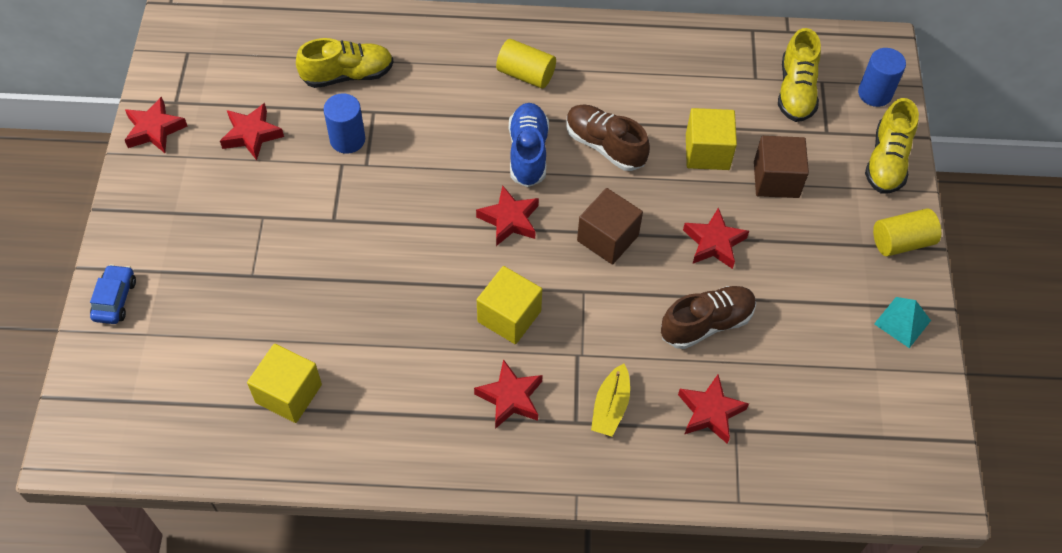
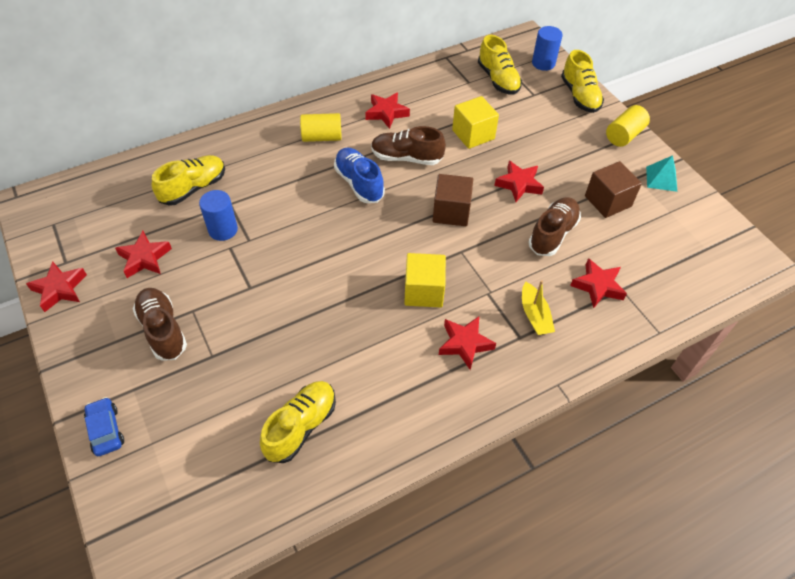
camera: 30 degrees left, 5 degrees down
yellow cube [247,344,322,423] -> yellow shoe [260,381,336,463]
red star [476,185,539,246] -> red star moved to [365,93,410,129]
brown cube [754,136,809,198] -> brown cube moved to [585,161,642,218]
none -> brown shoe [133,288,187,361]

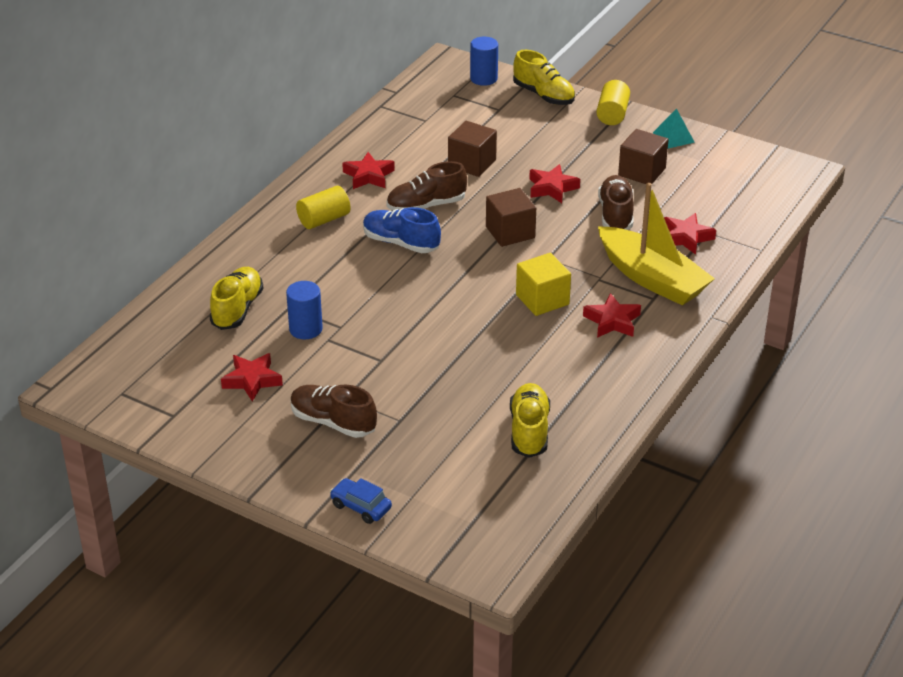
camera: 30 degrees left, 15 degrees down
red star [26,261,87,312] -> none
yellow cube [452,96,499,149] -> brown cube [448,121,497,177]
yellow shoe [478,35,522,95] -> none
yellow boat [522,280,555,335] -> yellow boat [598,183,715,305], size x2.13

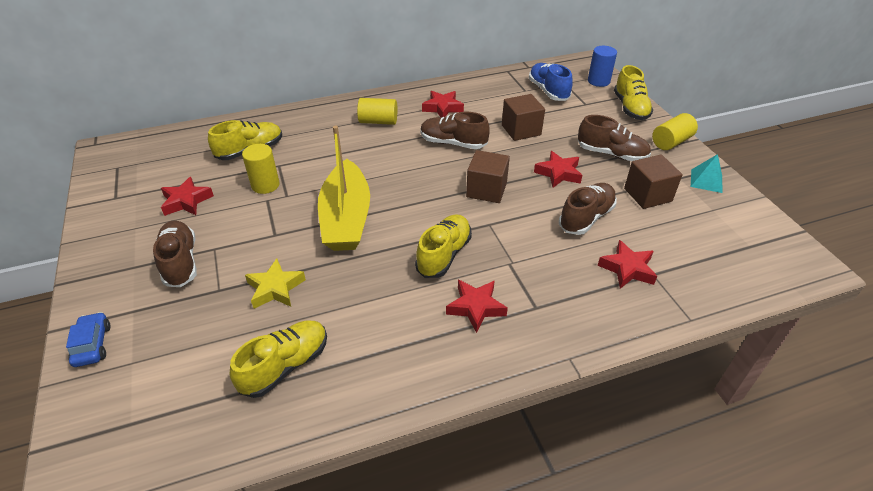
camera: 40 degrees right, 5 degrees up
blue cylinder [286,281,323,339] -> yellow cylinder [242,144,280,194]
blue shoe [363,207,441,253] -> blue shoe moved to [529,63,573,101]
yellow cube [516,253,571,316] -> yellow shoe [415,214,472,278]
yellow boat [598,183,715,305] -> yellow boat moved to [318,126,370,251]
none -> yellow star [245,258,306,309]
none -> brown shoe [578,115,651,161]

